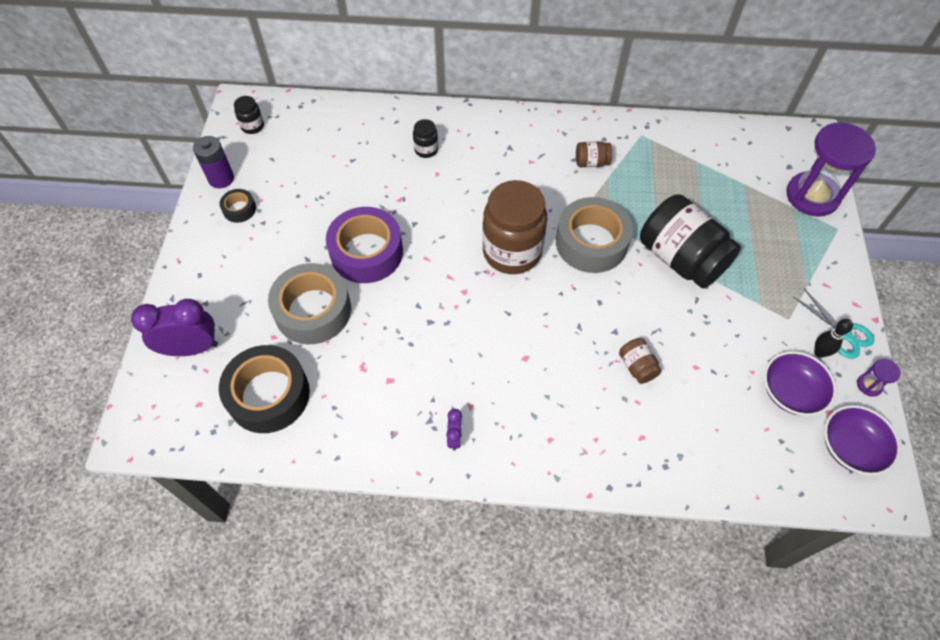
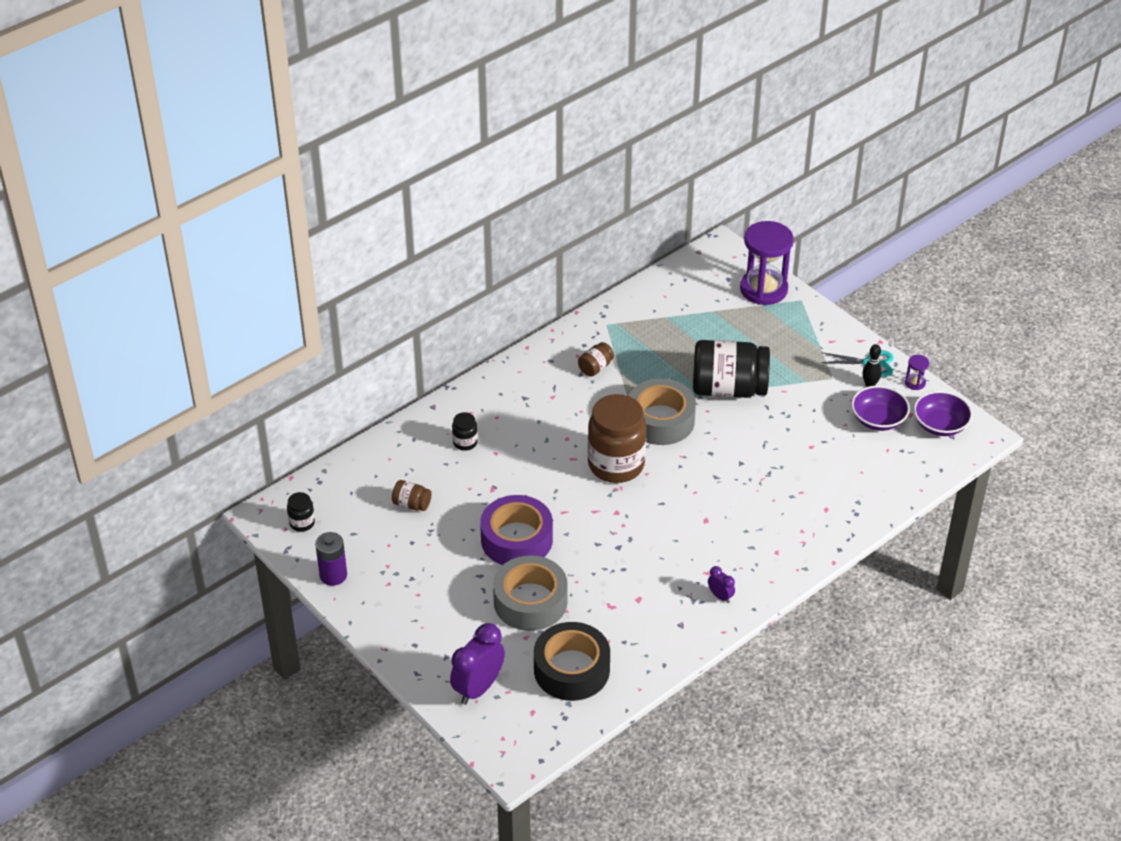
camera: 45 degrees left, 15 degrees down
black tape [219,189,256,223] -> none
brown jar [619,338,662,384] -> brown jar moved to [392,480,431,511]

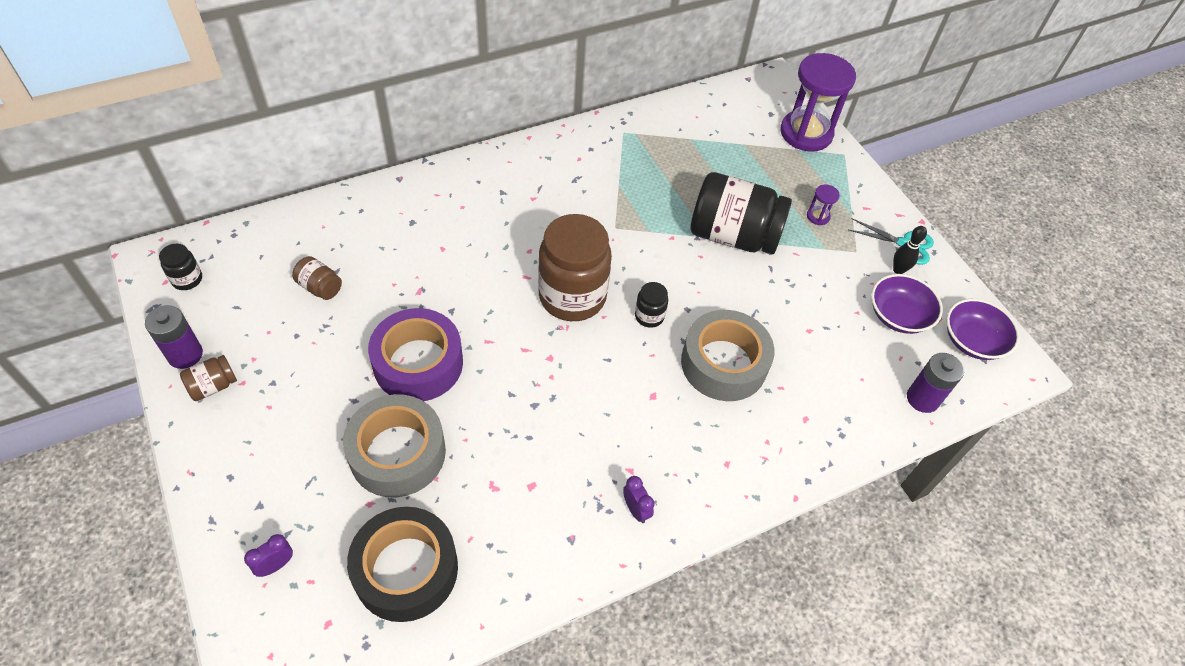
camera: 10 degrees right, 10 degrees up
purple clock [450,623,505,705] -> purple clock [244,534,293,577], size x0.49
black jar [452,412,478,451] -> black jar moved to [635,282,668,328]
brown jar [578,342,614,377] -> brown jar moved to [180,355,237,401]
grey tape [629,378,696,445] -> grey tape moved to [681,310,774,401]
purple hourglass [905,355,929,390] -> purple hourglass moved to [807,185,840,225]
none -> purple battery [907,353,964,413]

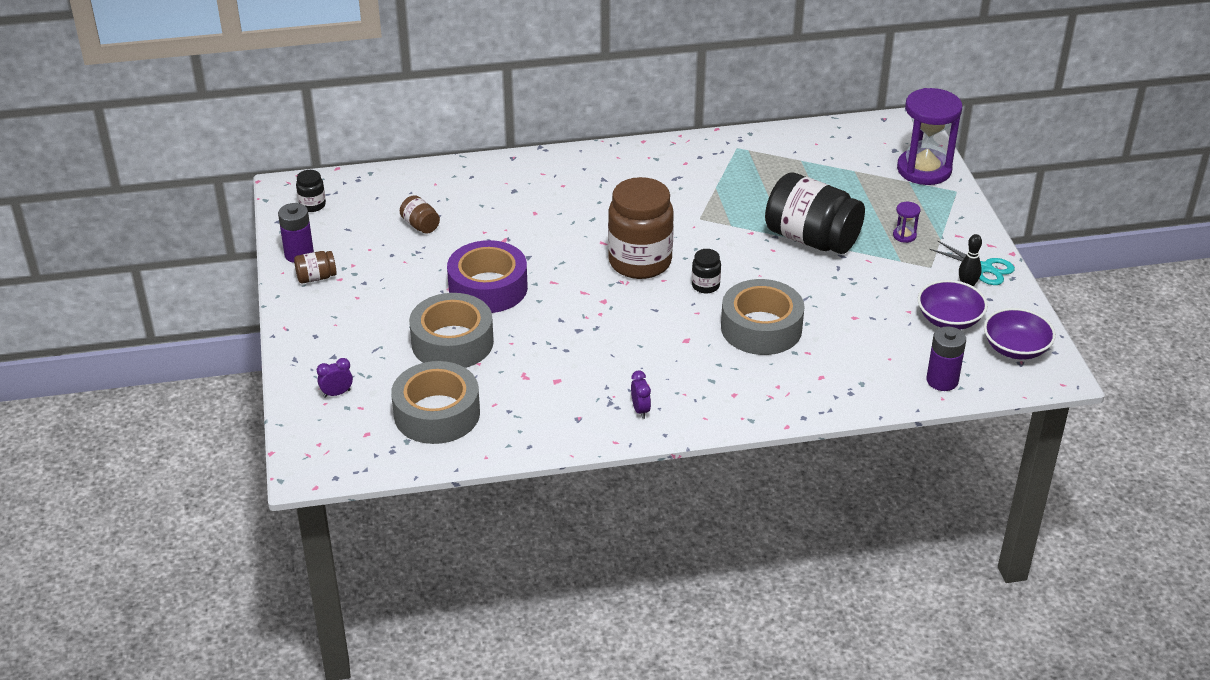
camera: 20 degrees right, 15 degrees down
black tape [347,507,458,622] -> grey tape [391,361,480,444]

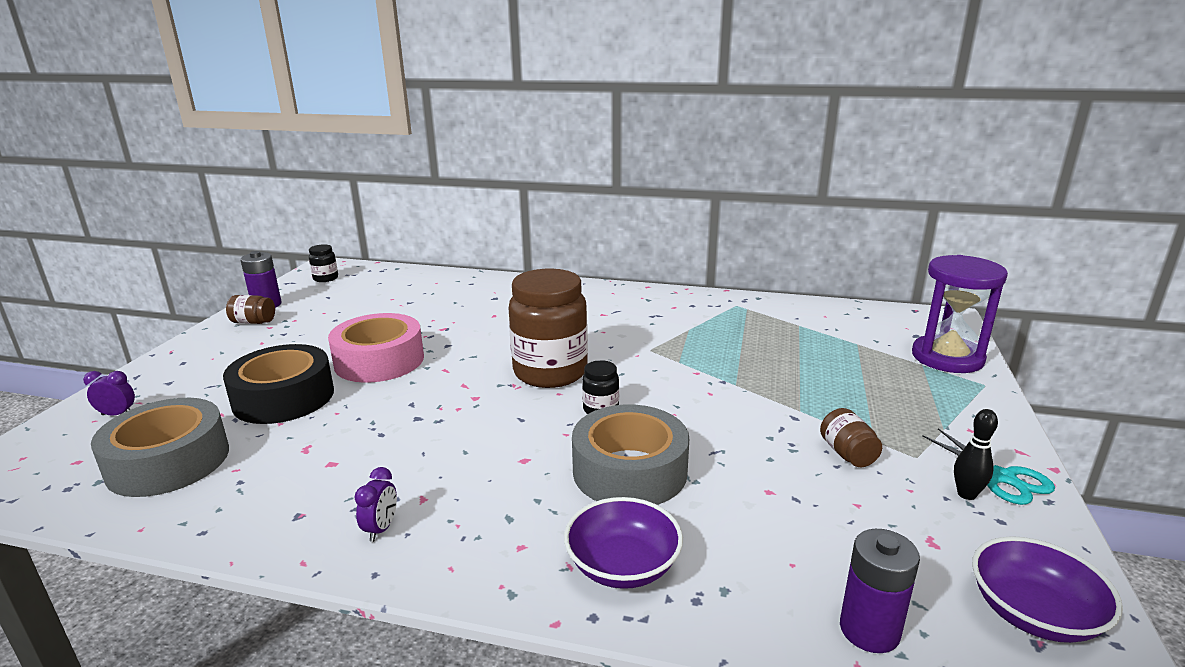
camera: 25 degrees right, 15 degrees down
brown jar [400,195,440,234] -> brown jar moved to [820,408,882,467]
grey tape [409,293,494,368] -> black tape [223,344,334,424]
purple tape [447,240,528,313] -> pink tape [328,313,424,383]
black jar [765,172,865,254] -> none
purple hourglass [893,202,920,243] -> none
purple bowl [918,280,988,330] -> purple bowl moved to [564,497,683,589]

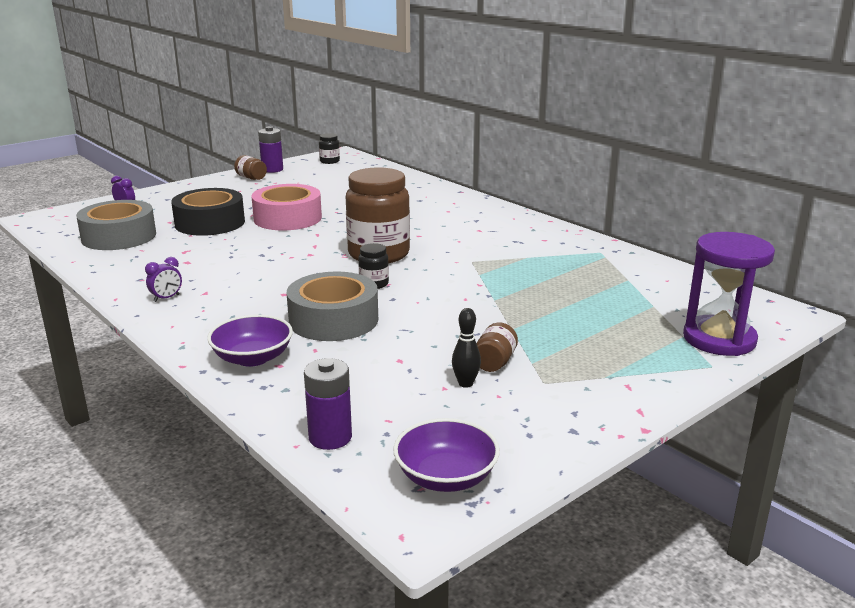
camera: 35 degrees right, 0 degrees up
turquoise scissors [922,428,1055,505] -> none
black bowling pin [954,409,998,500] -> black bowling pin moved to [452,308,481,388]

